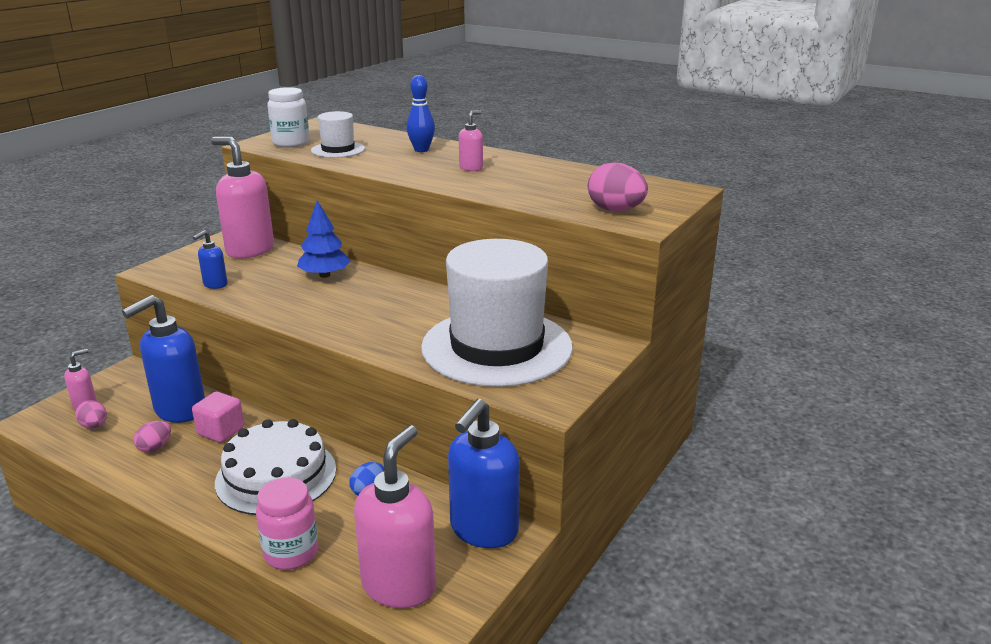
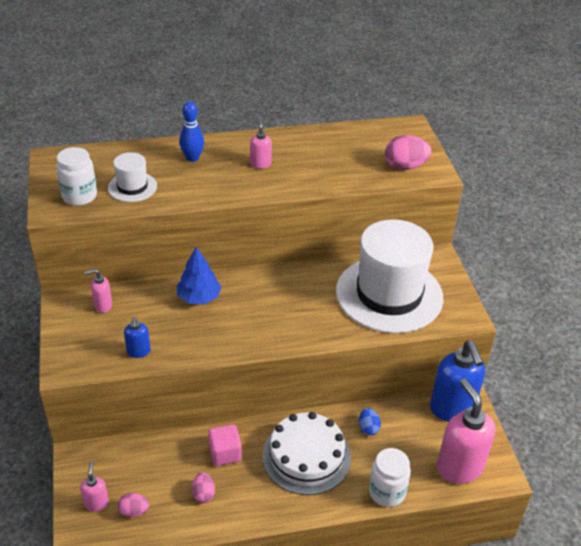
camera: 45 degrees left, 15 degrees up
blue soap dispenser [122,295,205,423] -> none
pink soap dispenser [211,137,274,258] -> pink soap dispenser [84,269,112,313], size x0.47
pink jar [256,478,318,570] -> white jar [369,448,411,507]

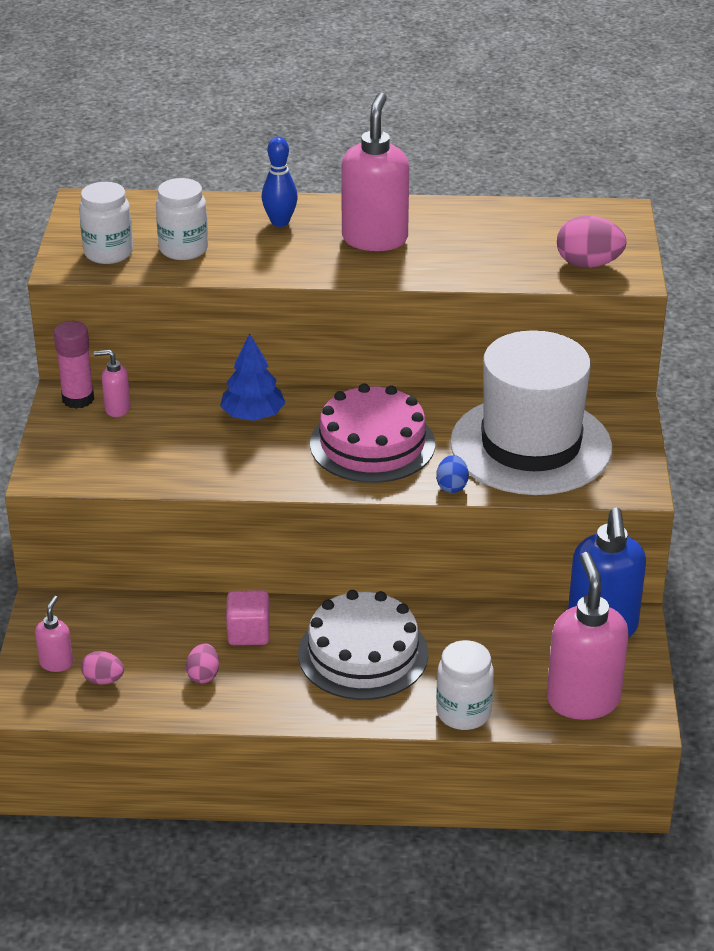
camera: 15 degrees right, 5 degrees down
white hat [108,152,157,202] -> white jar [156,178,208,260]
blue soap dispenser [124,316,151,358] -> none
pink soap dispenser [250,119,272,168] -> pink soap dispenser [341,92,409,251], size x2.12
blue egg [359,408,381,435] -> blue egg moved to [436,455,469,493]
none -> pink glue stick [54,321,94,409]
none -> pink cake [310,383,435,483]

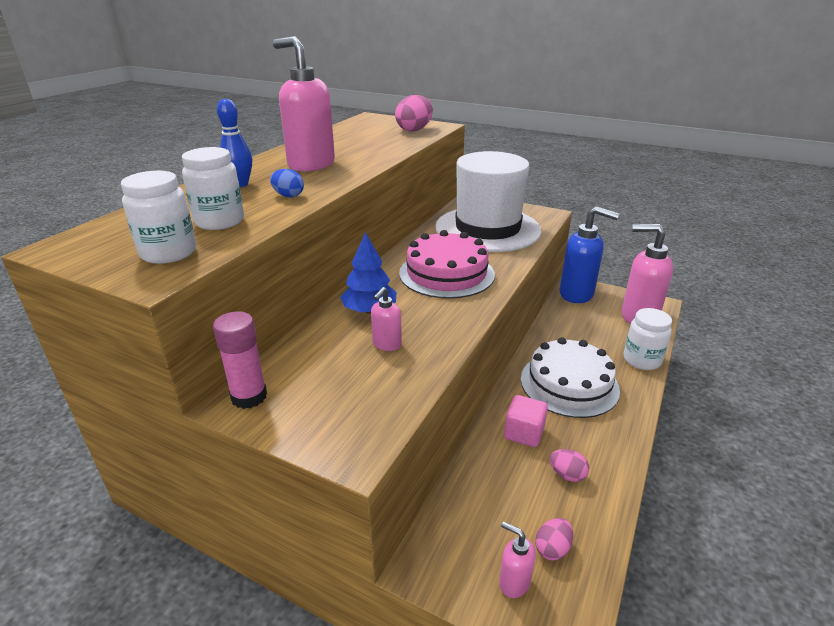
camera: 65 degrees left, 5 degrees down
pink soap dispenser [94,350,131,417] -> pink soap dispenser moved to [371,287,402,351]
blue egg [436,455,469,493] -> blue egg moved to [270,169,304,197]

